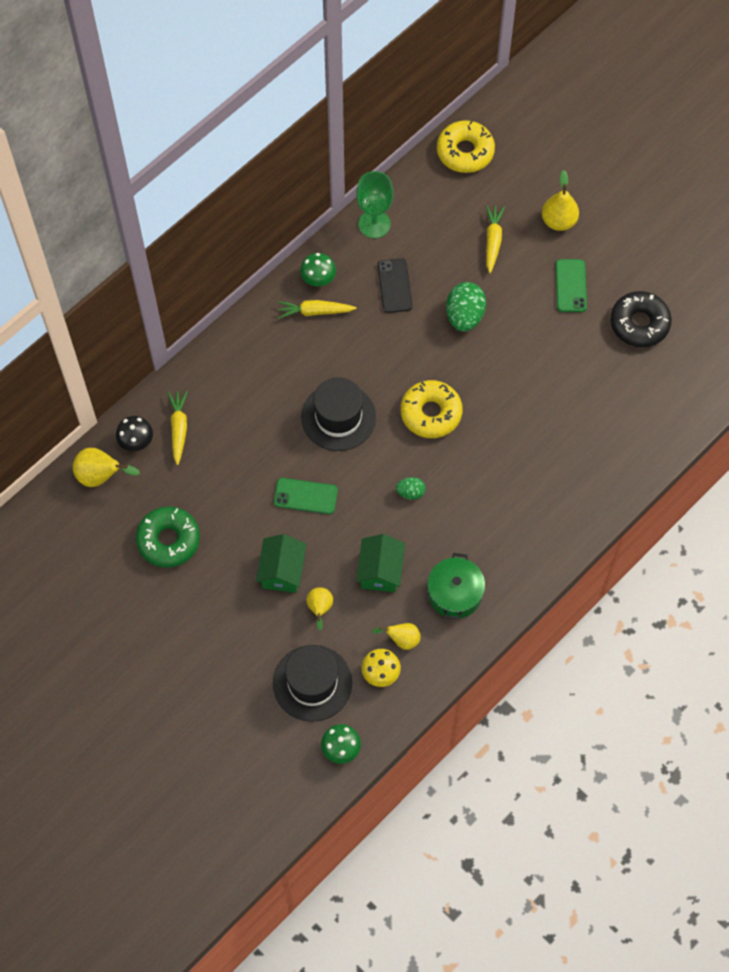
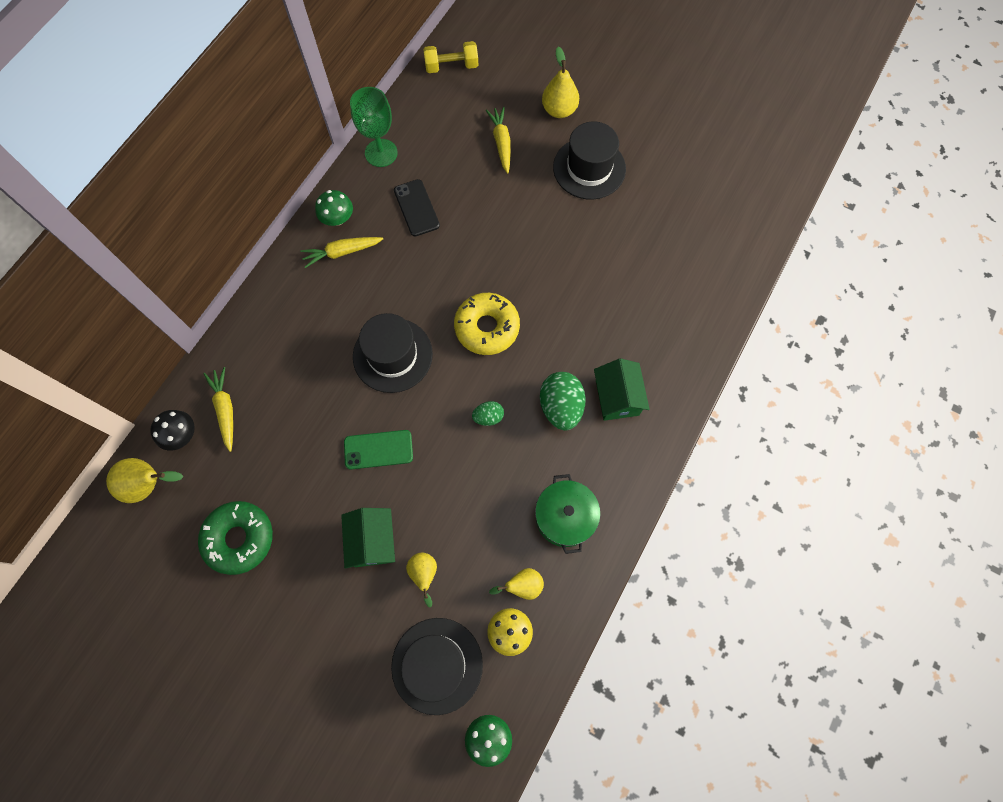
camera: 15 degrees left, 5 degrees up
green house [356,534,405,592] -> green house moved to [594,358,650,421]
yellow donut [437,120,495,173] -> yellow dumbbell [423,41,479,73]
green egg [446,282,486,332] -> green egg moved to [540,372,586,431]
green phone [556,259,587,312] -> black hat [553,122,626,200]
black donut [610,291,672,347] -> none

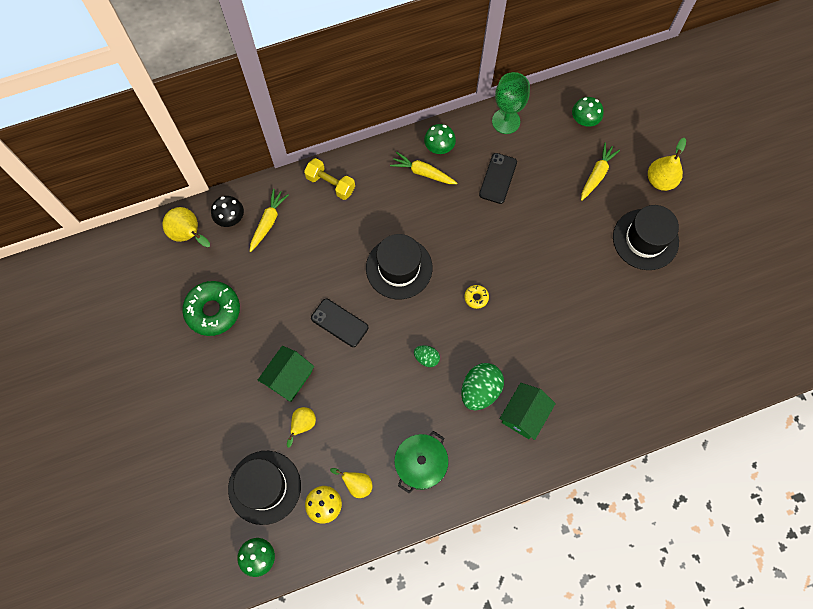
camera: 40 degrees right, 0 degrees up
green phone [344,430,413,470] -> black phone [311,299,369,347]
yellow dumbbell [423,41,479,73] -> yellow dumbbell moved to [304,158,355,200]
yellow donut [454,293,520,355] -> yellow donut [464,285,489,309], size x0.44
none -> green mushroom [572,97,604,127]

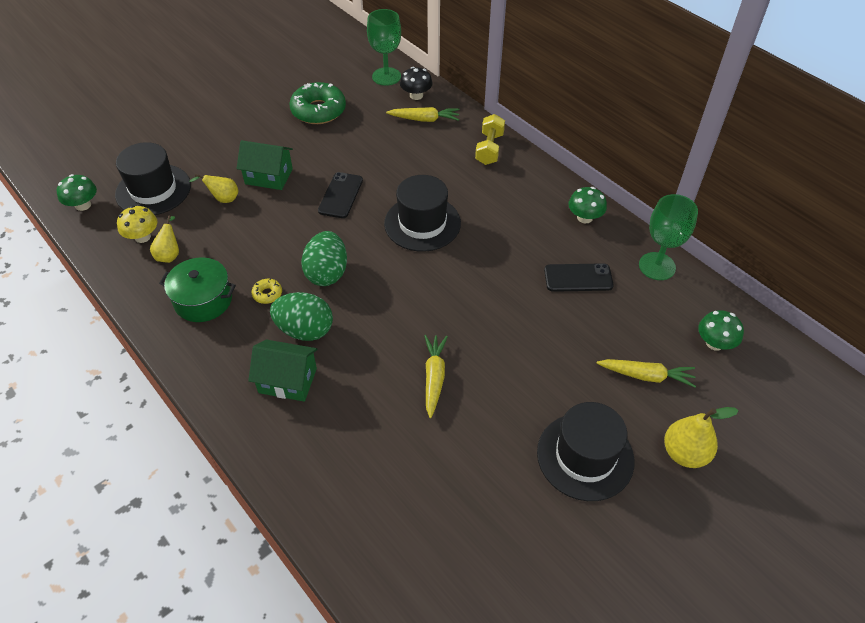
camera: 70 degrees right, 20 degrees down
yellow pear [163,207,210,247] -> green goblet [367,9,401,86]
yellow carrot [390,152,457,184] -> yellow carrot moved to [424,335,448,418]
green egg [414,345,440,367] -> green egg [301,231,347,286], size x1.85
yellow donut [464,285,489,309] -> yellow donut moved to [252,278,282,304]

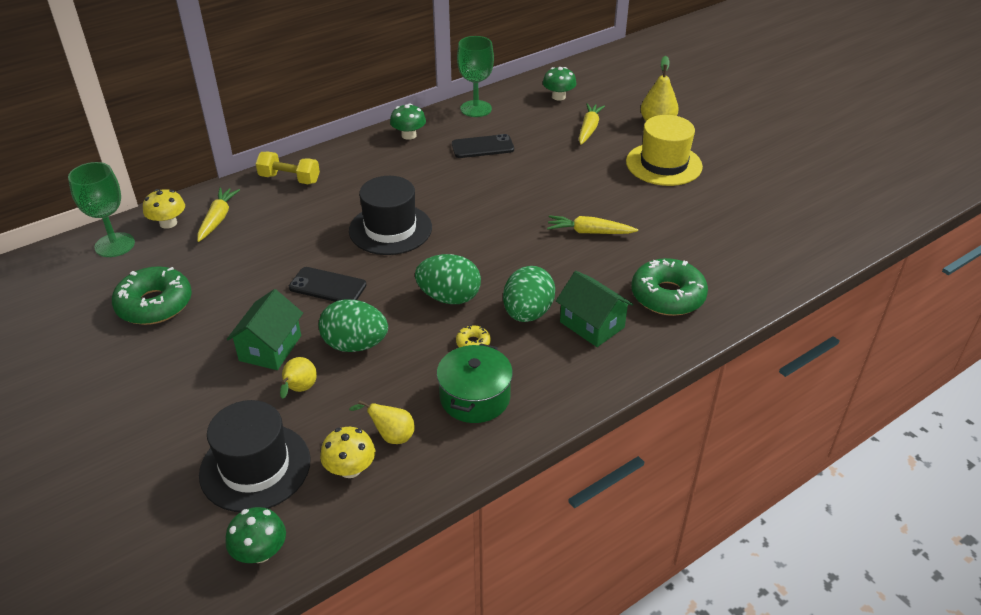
camera: 85 degrees left, 10 degrees down
green house [248,339,318,402] -> green house turned 60 degrees counterclockwise [556,271,633,347]
black mushroom [400,67,433,100] -> yellow mushroom [143,189,185,229]
black hat [537,402,635,501] -> yellow hat [626,115,703,186]
black phone [544,263,614,292] -> black phone turned 75 degrees clockwise [452,134,514,158]
none -> green egg [319,299,388,352]
none -> green donut [631,258,708,316]

